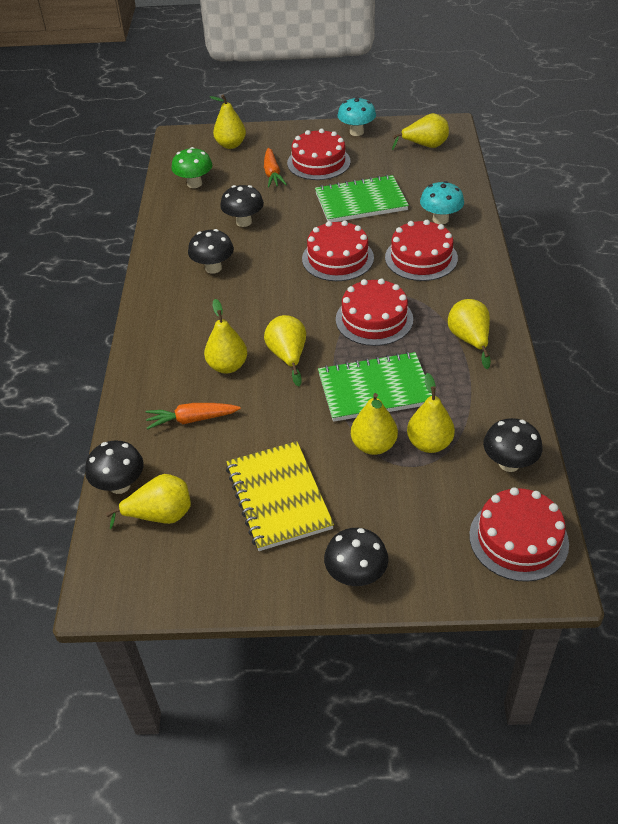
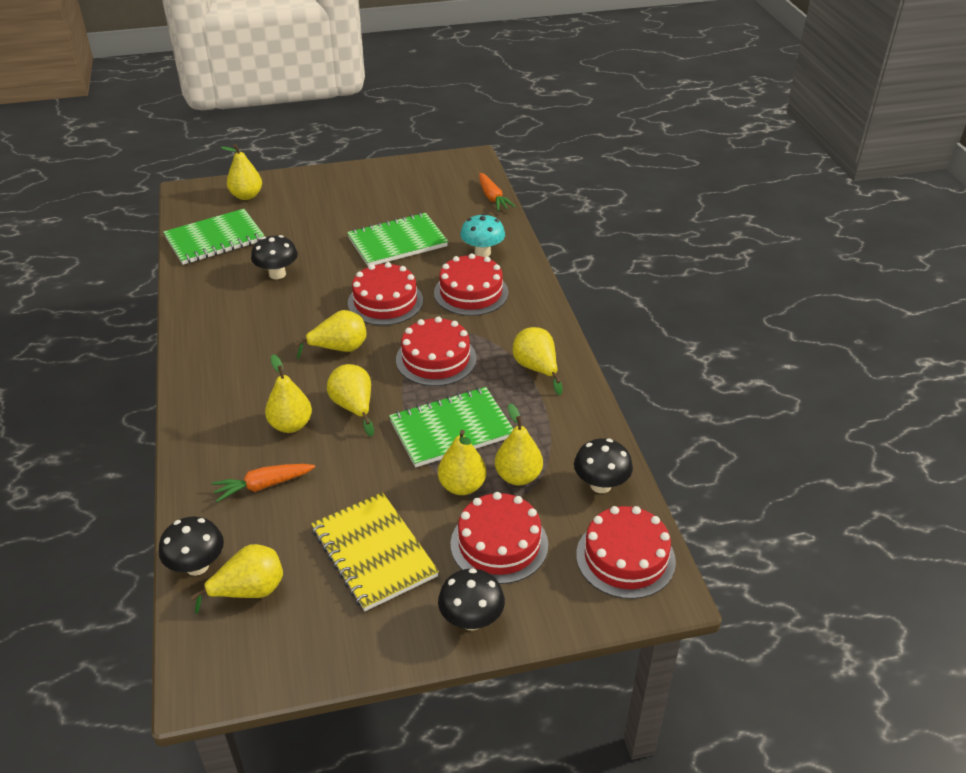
camera: 15 degrees left, 5 degrees down
green mushroom [172,147,212,188] -> green notebook [163,209,265,265]
black mushroom [188,229,234,274] -> none
orange carrot [264,148,287,188] -> orange carrot moved to [479,173,516,211]
red cake [287,129,351,180] -> red cake moved to [450,492,548,584]
turquoise mushroom [337,97,376,136] -> none
yellow pear [392,113,449,150] -> yellow pear moved to [295,310,366,359]

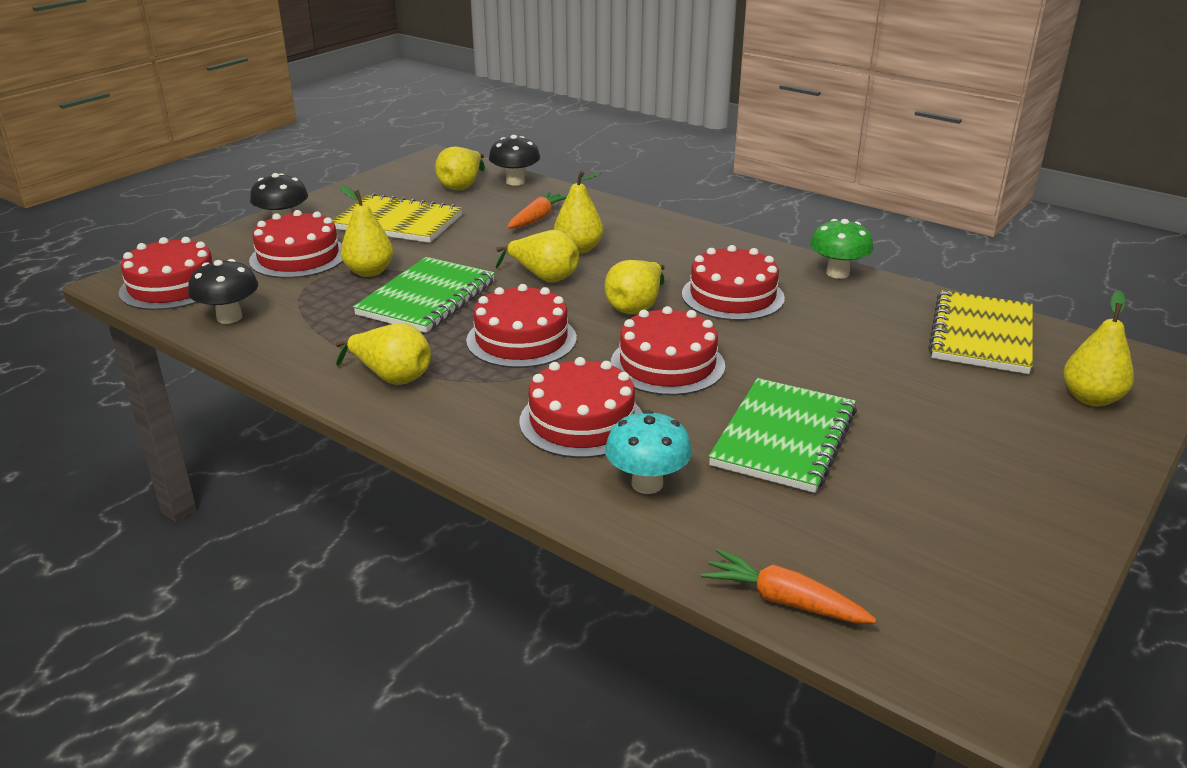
camera: 140 degrees right, 10 degrees down
green notebook [163,209,265,265] -> yellow notebook [928,290,1033,374]
black mushroom [251,235,298,279] -> none
yellow pear [495,404,543,486] -> none
none -> red cake [682,245,785,321]
none -> green mushroom [810,219,873,279]

